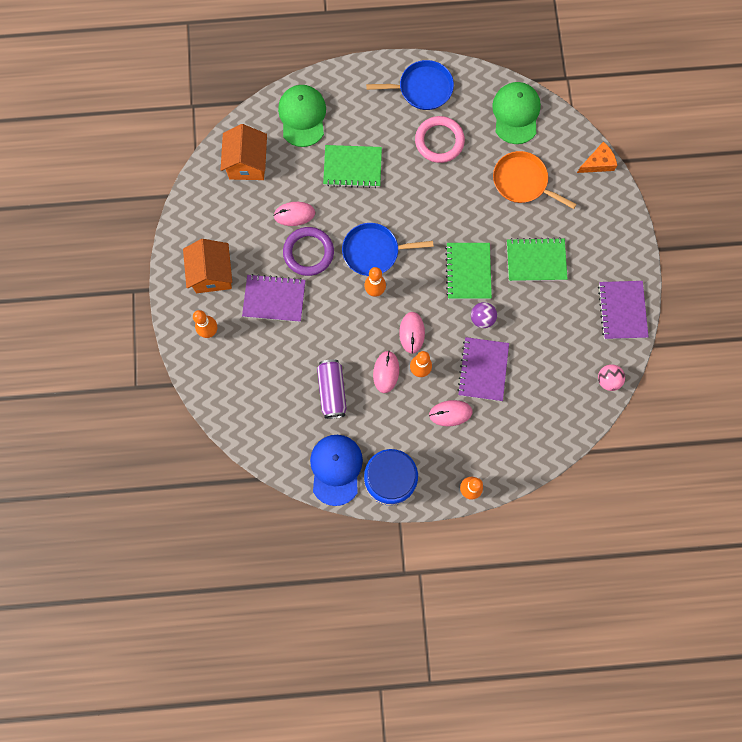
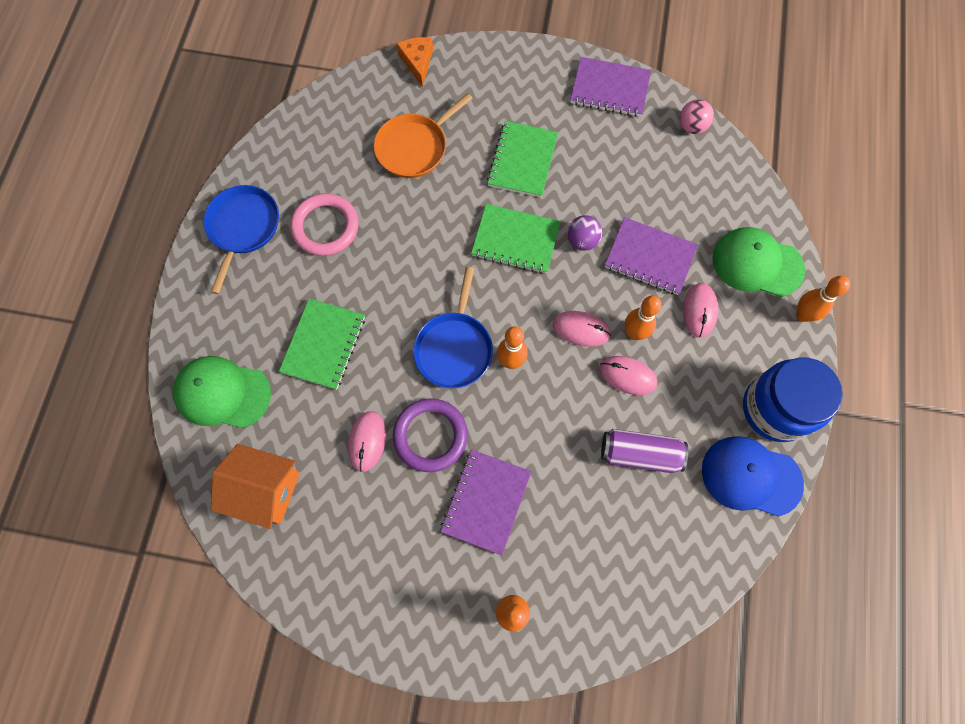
camera: 75 degrees left, 5 degrees down
orange house [183,239,232,293] -> none
green cap [492,82,541,144] -> green cap moved to [712,227,805,297]

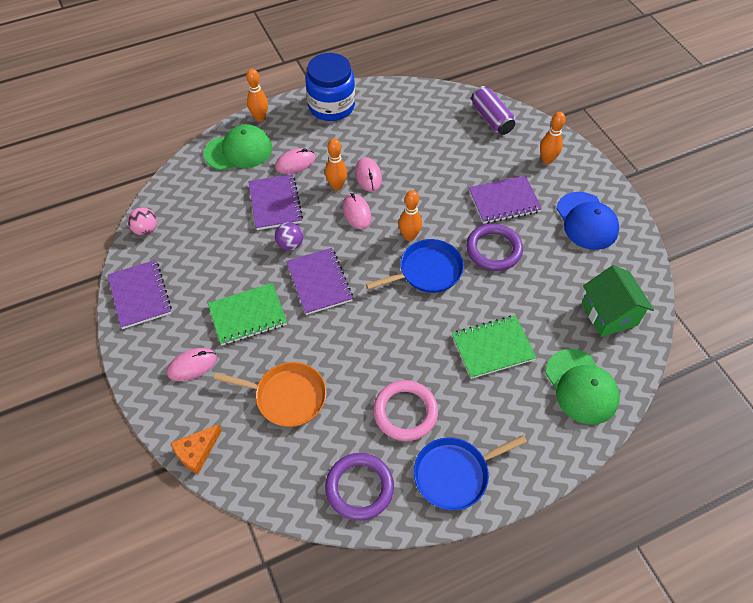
camera: 125 degrees left, 15 degrees down
orange house [211,444,300,529] -> green house [582,265,654,337]
pink mouse [348,411,386,472] -> pink mouse moved to [167,348,217,381]
green notebook [471,204,561,274] -> purple notebook [286,248,353,315]
purple can [601,429,688,473] -> purple can moved to [471,86,515,135]
blue cap [702,436,804,517] -> blue cap moved to [556,192,619,250]
green cap [712,227,805,297] -> green cap turned 90 degrees counterclockwise [204,124,272,170]
none -> purple ring [325,453,394,521]

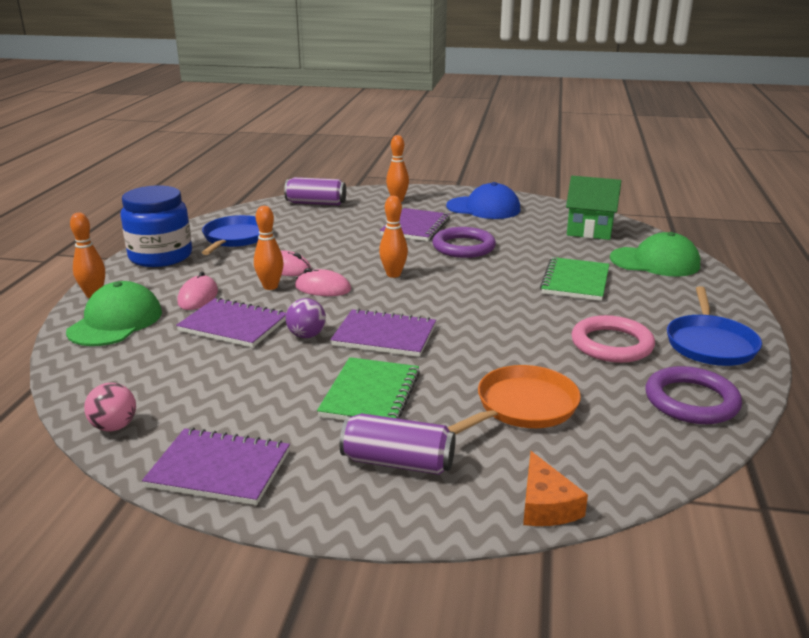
camera: 55 degrees left, 30 degrees down
pink mouse [167,348,217,381] -> purple can [340,413,456,475]
blue pan [366,239,464,293] -> blue pan moved to [202,215,260,255]

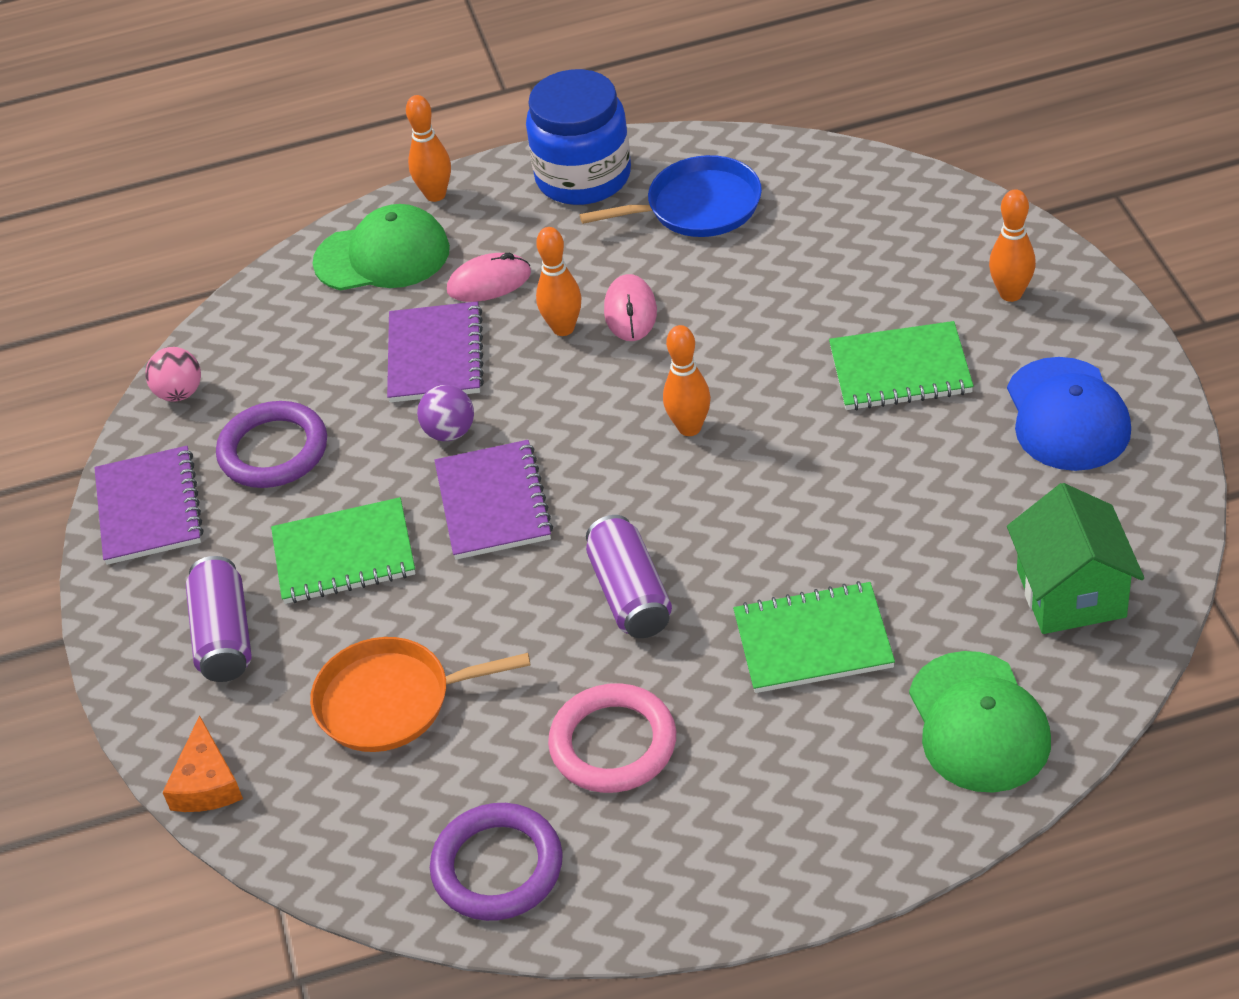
camera: 70 degrees right, 20 degrees up
purple can [284,177,346,206] -> purple can moved to [586,515,672,638]
pink mouse [295,268,351,296] -> none
purple notebook [380,208,450,241] -> green notebook [829,321,974,410]
purple ring [432,227,496,258] -> purple ring moved to [216,401,327,488]
orange pan [447,365,581,435] -> orange pan turned 150 degrees clockwise [310,637,530,752]
orange cheese [523,451,588,526] -> orange cheese turned 60 degrees counterclockwise [162,715,243,812]
blue pan [667,286,762,366] -> none

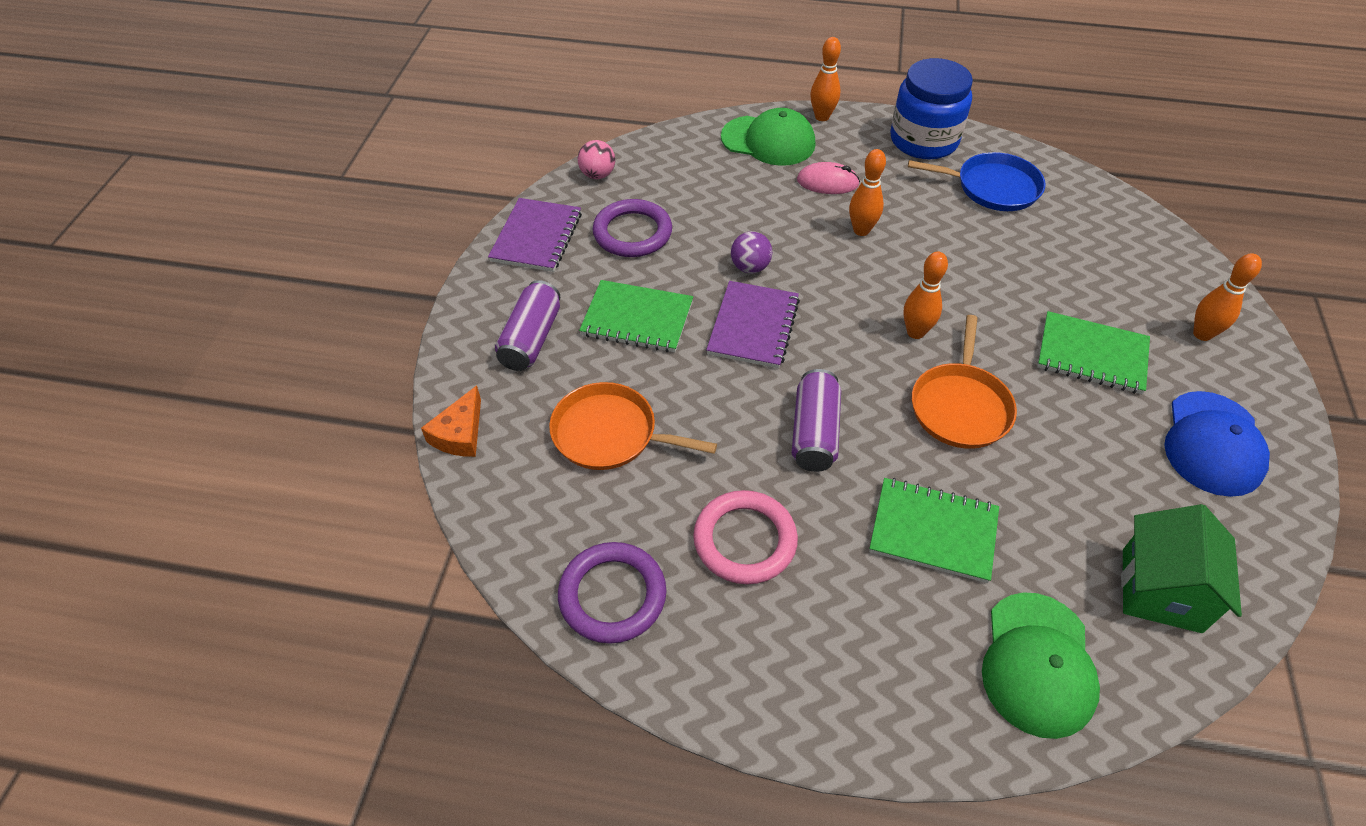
camera: 20 degrees right, 5 degrees up
purple notebook [387,301,484,403] -> none
pink mouse [604,274,657,341] -> none
none -> orange pan [912,315,1017,449]

